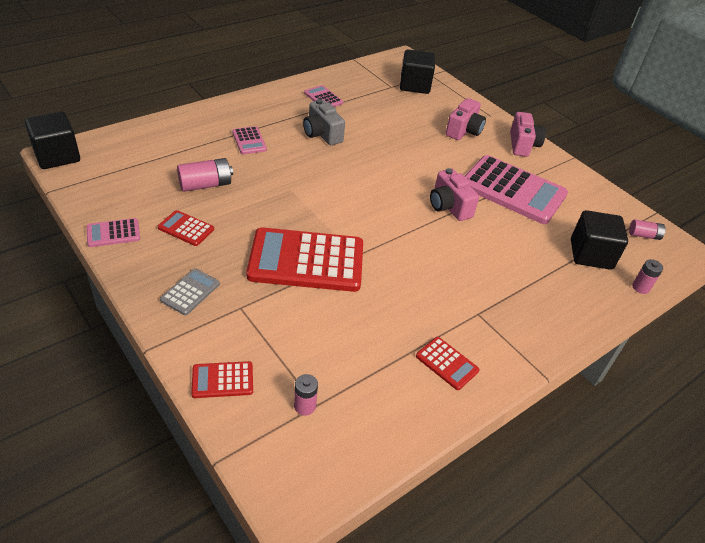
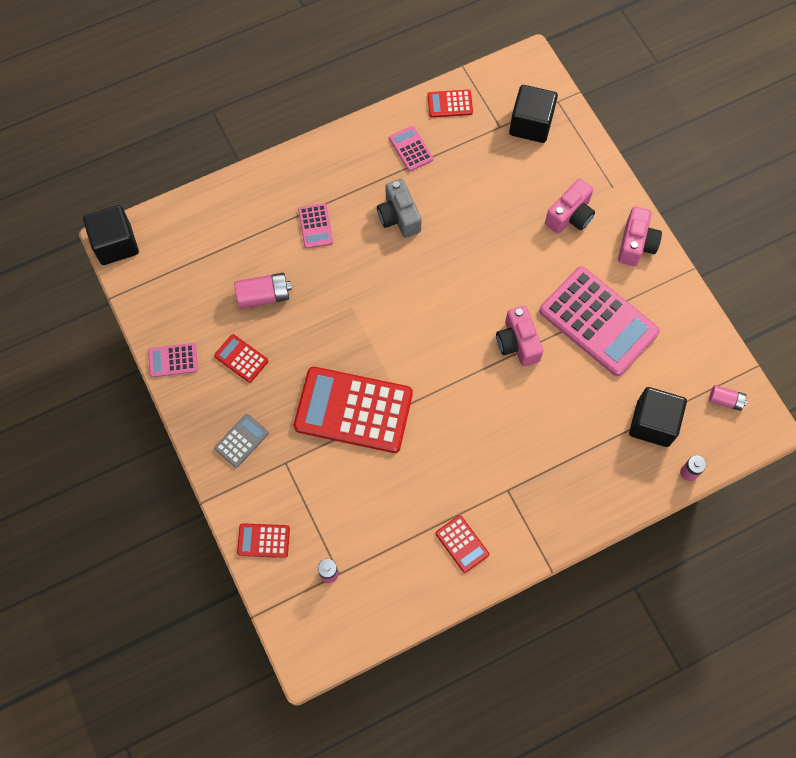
camera: 15 degrees right, 25 degrees up
none -> red calculator [427,90,473,117]

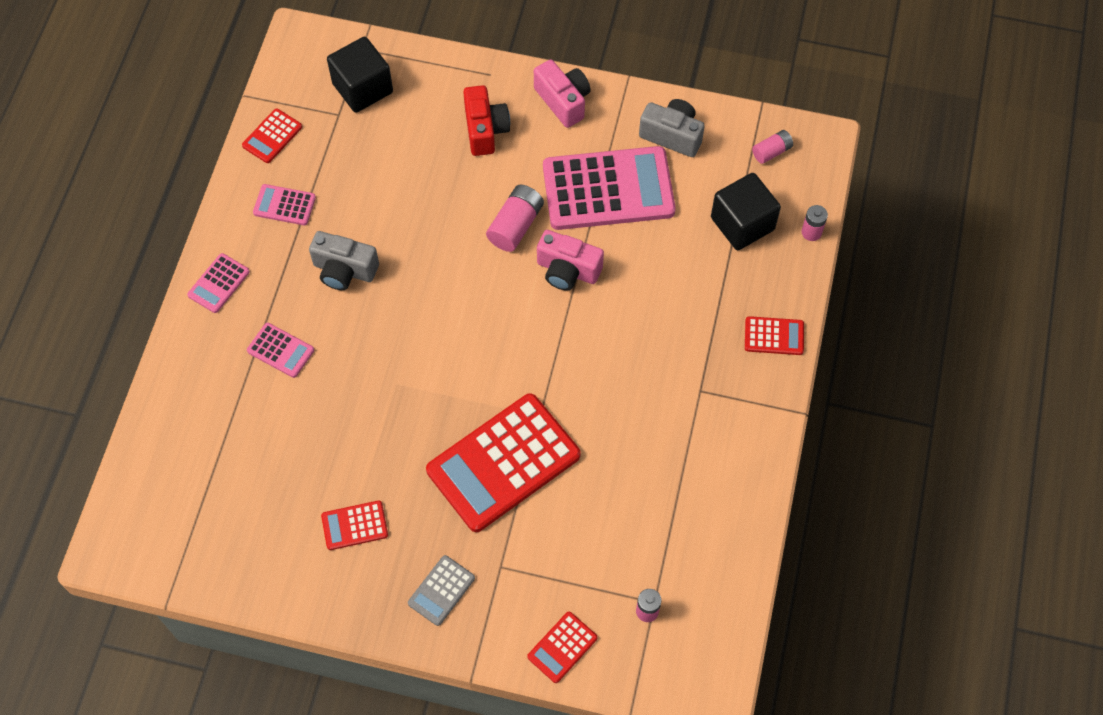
camera: 50 degrees left, 5 degrees down
black cube [83,205,139,265] -> none
pink calculator [148,343,198,377] -> pink calculator moved to [187,253,250,313]
grey calculator [214,414,269,468] -> grey calculator turned 135 degrees counterclockwise [408,555,475,626]
pink battery [234,273,292,309] -> pink battery moved to [486,185,544,252]
red calculator [435,515,489,573] -> red calculator moved to [745,316,804,355]
pink camera [545,179,595,234] -> red camera [463,85,510,156]
none -> grey camera [639,99,705,157]

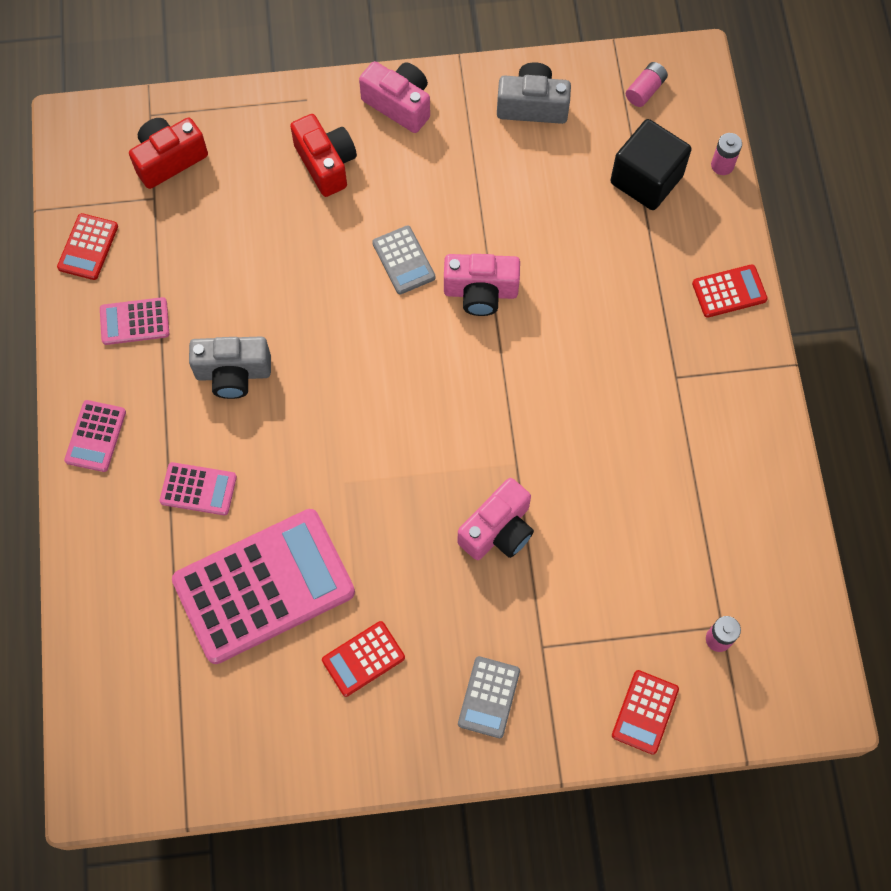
camera: 20 degrees left, 5 degrees up
black cube [327,37,393,113] -> red camera [129,118,208,189]
red calculator [426,393,581,532] -> pink camera [457,478,534,560]
pink battery [486,185,544,252] -> grey calculator [372,226,436,294]
pink calculator [543,146,676,230] -> pink calculator moved to [172,509,355,664]

